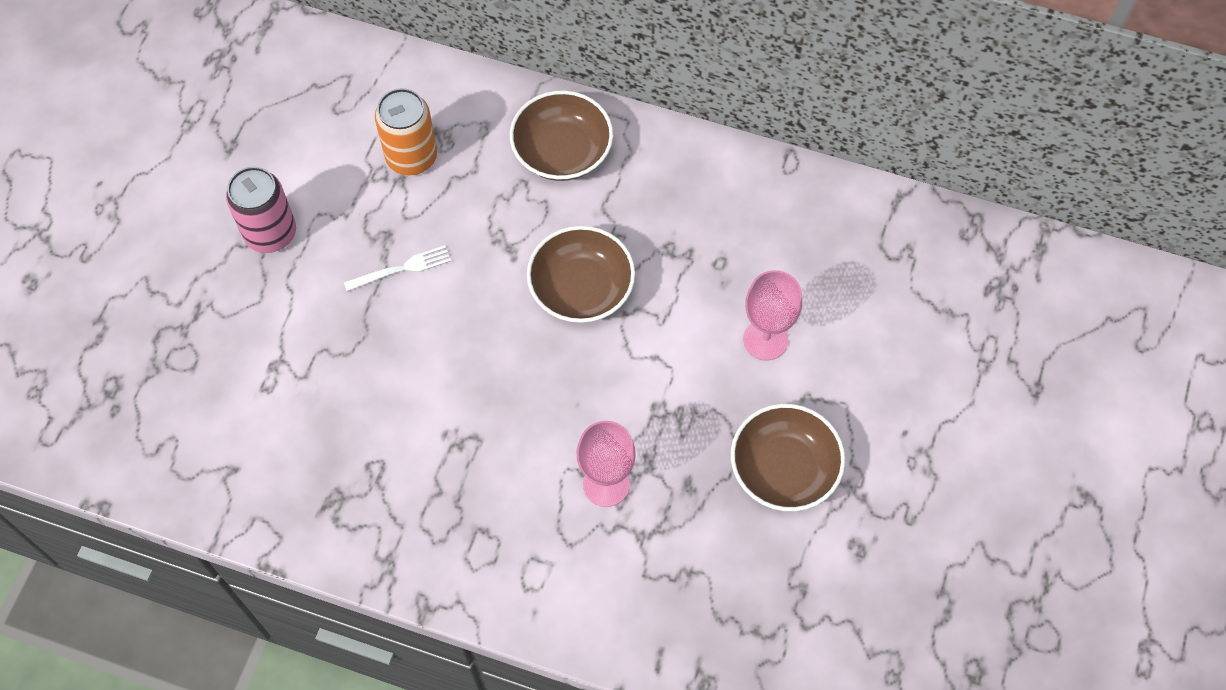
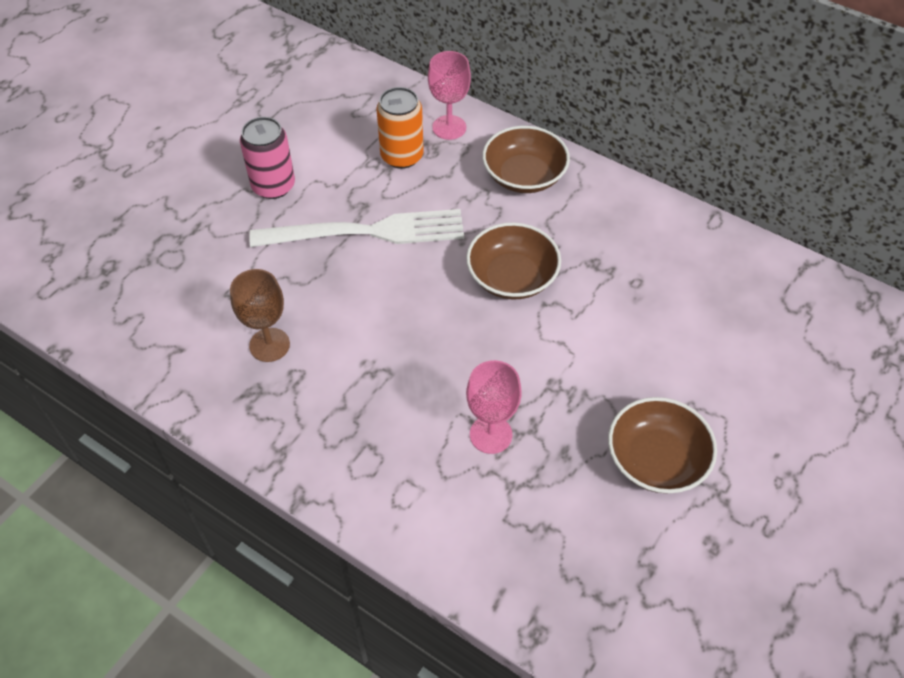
camera: 15 degrees right, 10 degrees down
white fork [344,245,451,291] -> white fork [249,209,464,247], size x2.32
pink goblet [743,270,802,360] -> pink goblet moved to [428,51,471,140]
none -> brown goblet [230,269,290,362]

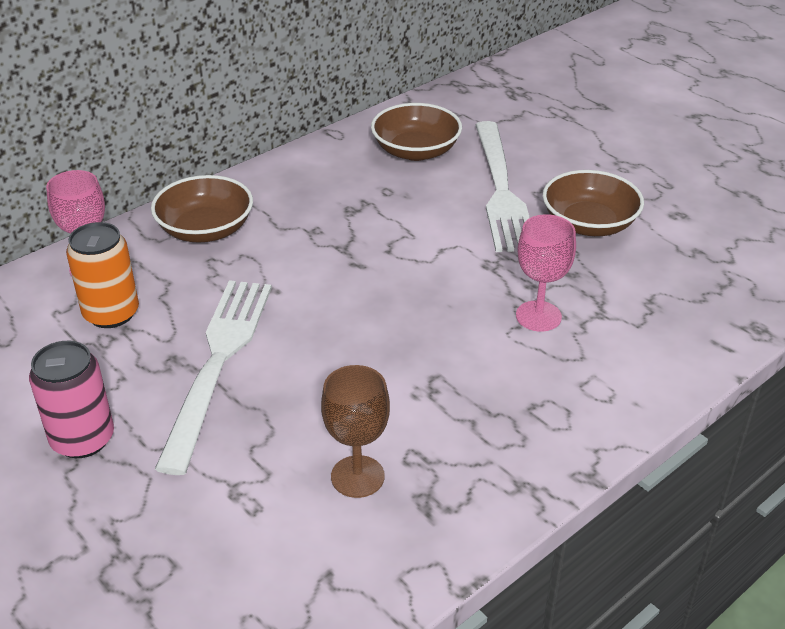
camera: 75 degrees left, 15 degrees down
brown bowl [466,222,561,300] -> brown bowl moved to [371,103,462,161]
none -> white fork [476,121,529,252]

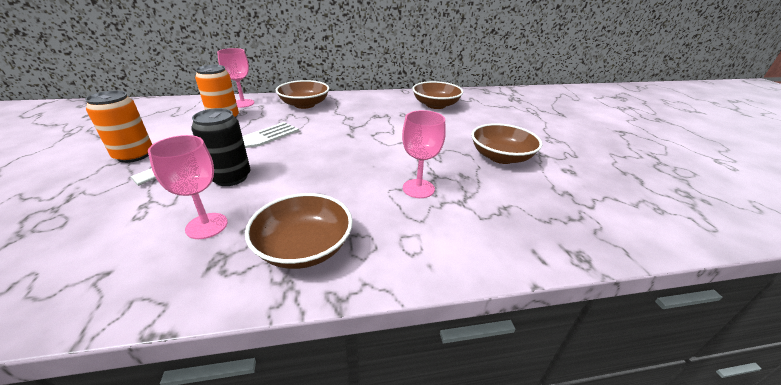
camera: 30 degrees right, 5 degrees down
pink can [29,341,114,458] -> orange can [85,91,152,163]
brown goblet [321,365,390,498] -> pink goblet [148,135,228,239]
white fork [476,121,529,252] -> none
none -> black can [191,108,251,186]
none -> brown bowl [245,193,353,269]

